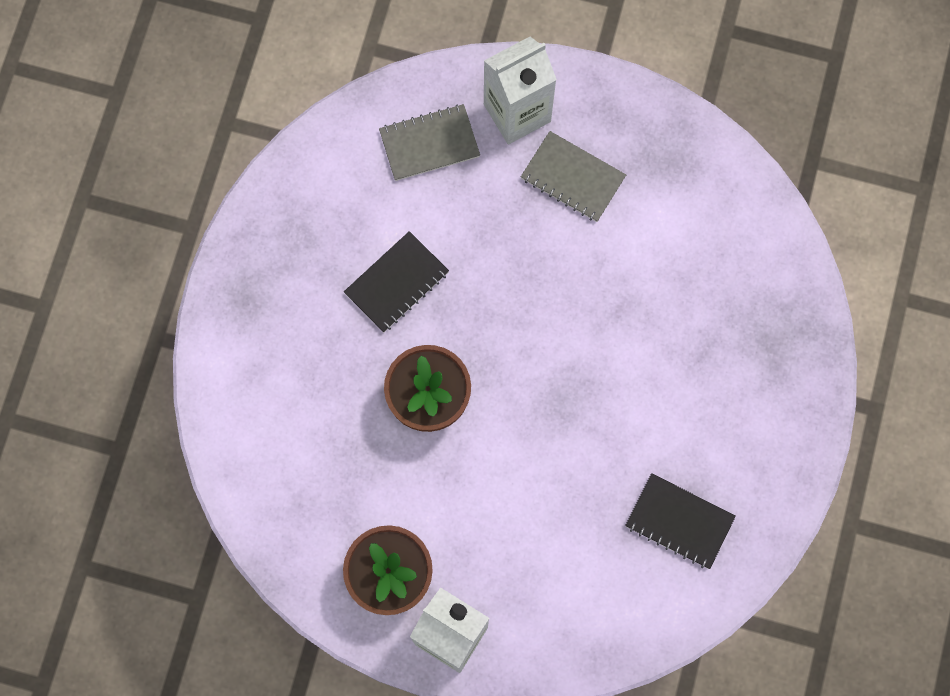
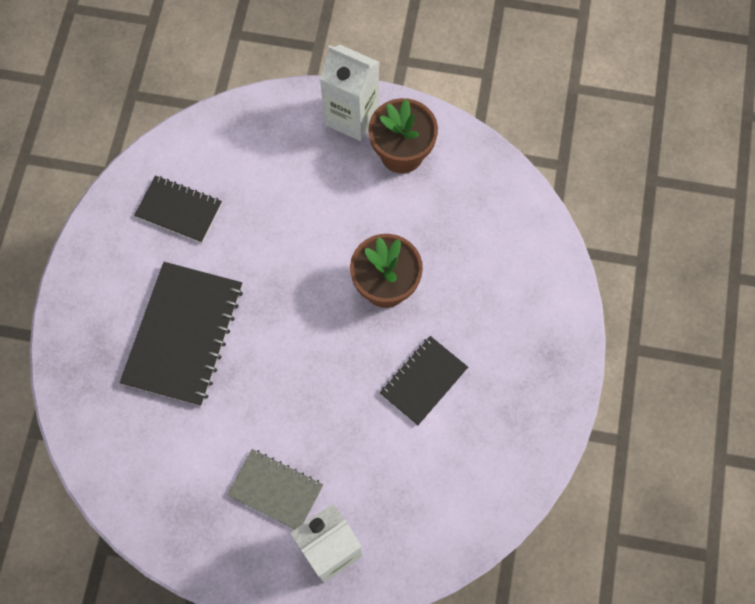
camera: 175 degrees right, 5 degrees down
grey notebook [379,104,480,181] -> none
none -> black notebook [120,262,243,406]

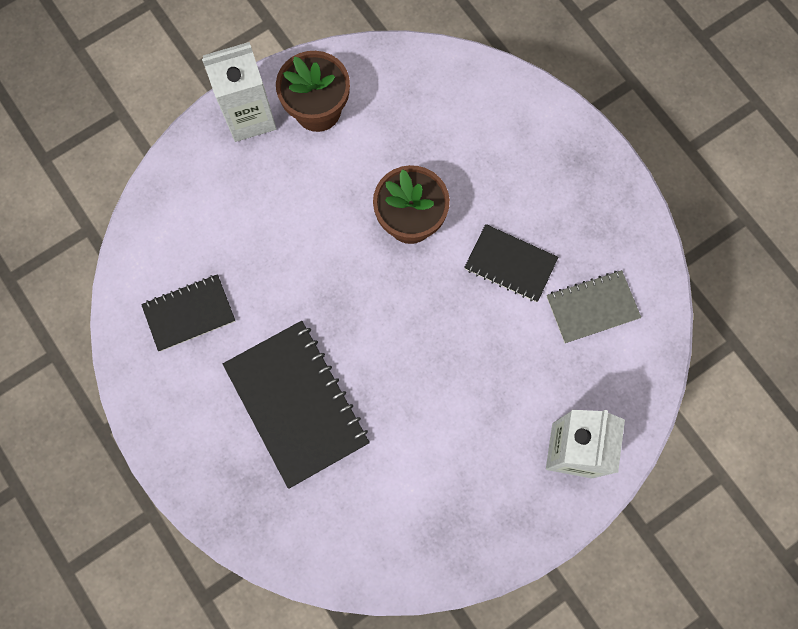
camera: 45 degrees left, 5 degrees up
grey notebook [227,449,323,529] -> grey notebook moved to [547,270,641,343]
black notebook [380,336,468,426] -> black notebook turned 60 degrees counterclockwise [464,224,558,302]

